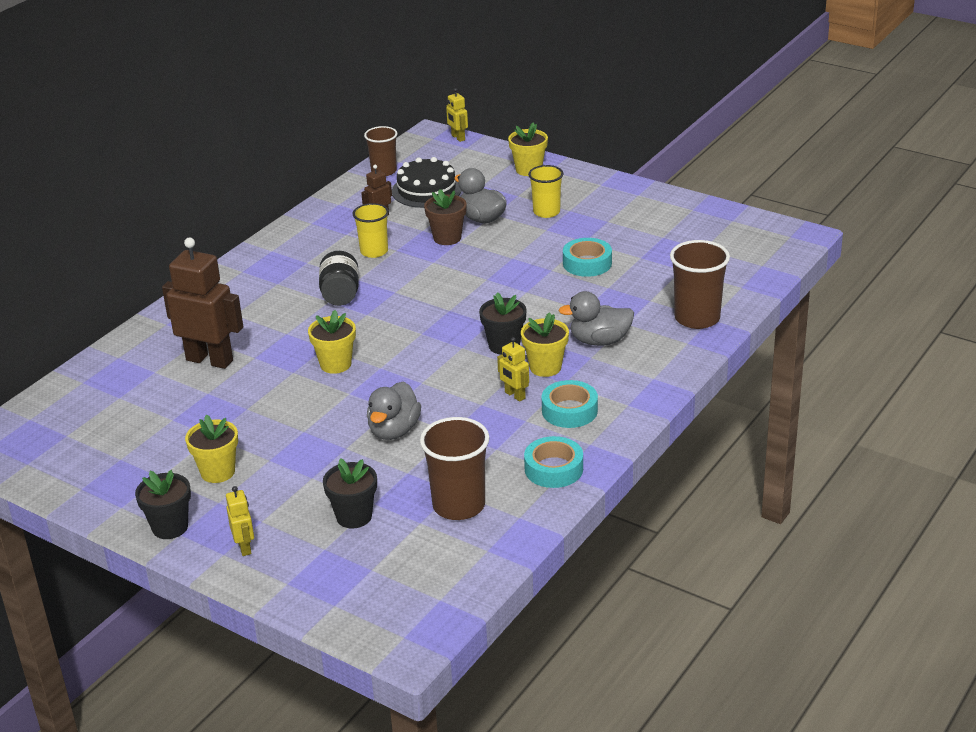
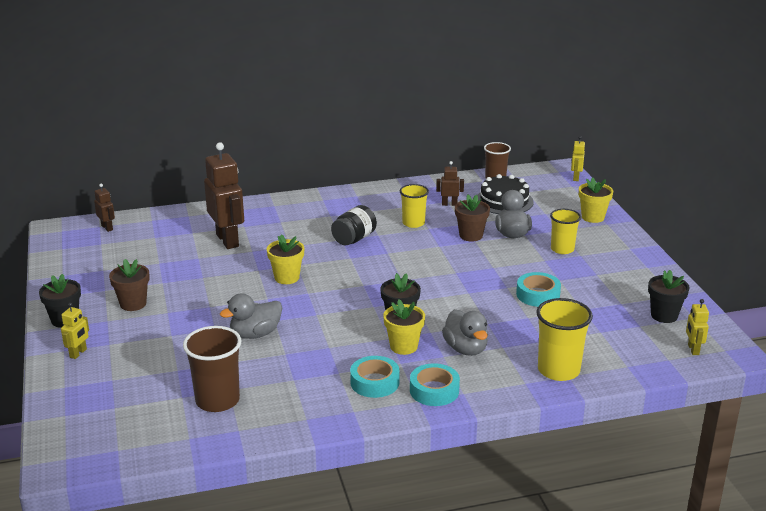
camera: 40 degrees right, 5 degrees down
yellow flower pot [185,414,238,483] -> brown flower pot [109,259,150,311]
black flower pot [323,458,377,529] -> black flower pot moved to [648,270,690,323]
yellow robot [497,337,529,402] -> yellow robot moved to [686,299,709,355]
turquoise tape [524,436,583,488] -> turquoise tape moved to [410,363,460,406]
grey duck [558,291,634,346] -> grey duck turned 150 degrees counterclockwise [442,309,488,356]
brown cup [670,240,730,329] -> yellow cup [536,298,593,381]
none -> brown robot [94,184,115,232]

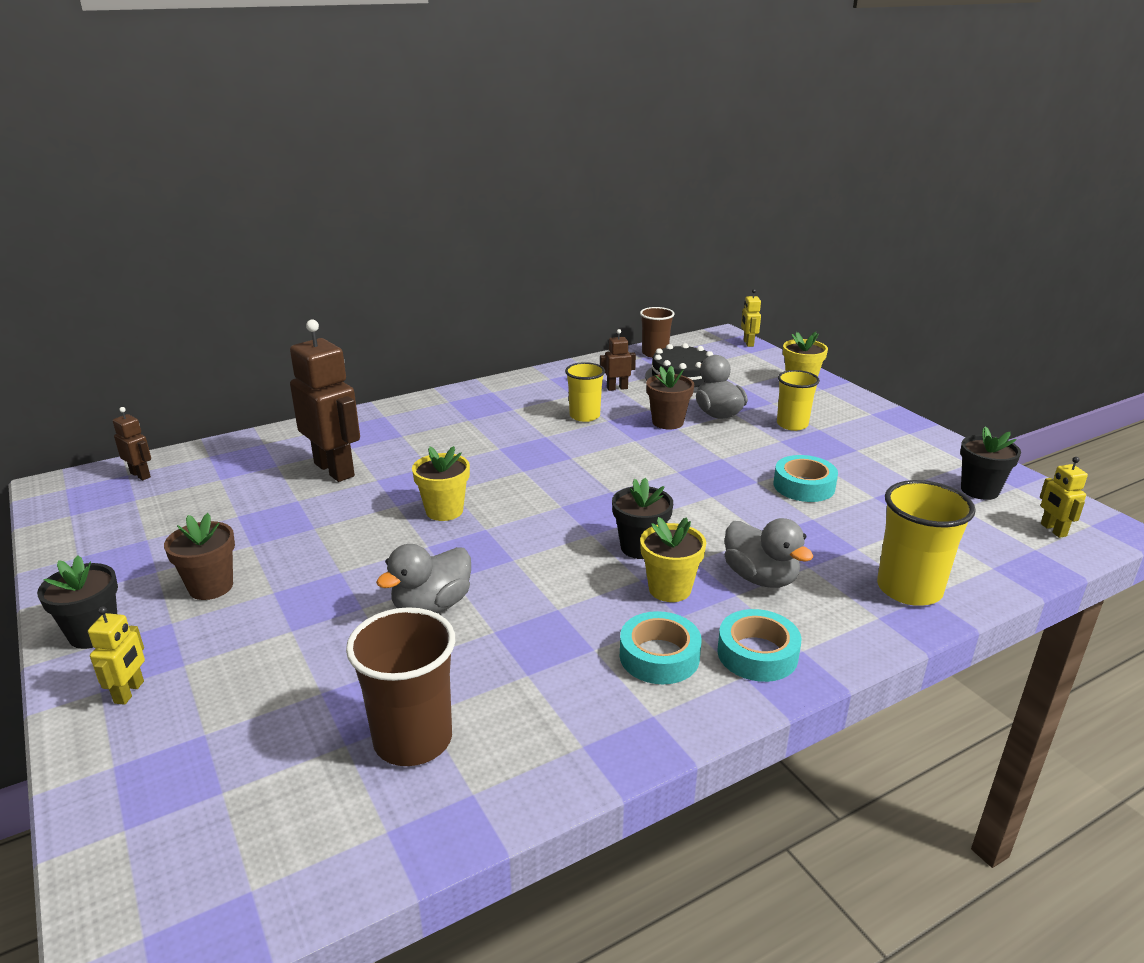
camera: 15 degrees left, 0 degrees up
black jar [331,205,377,245] -> none

